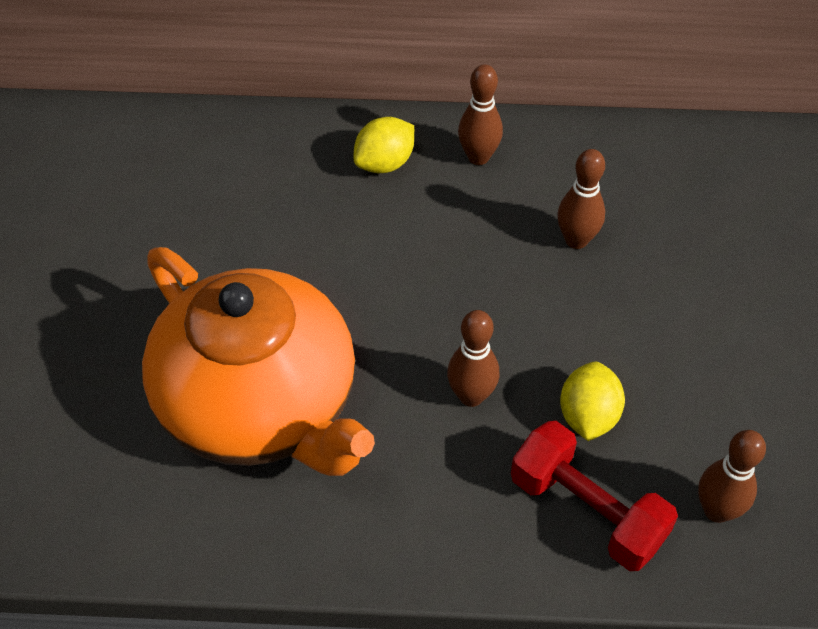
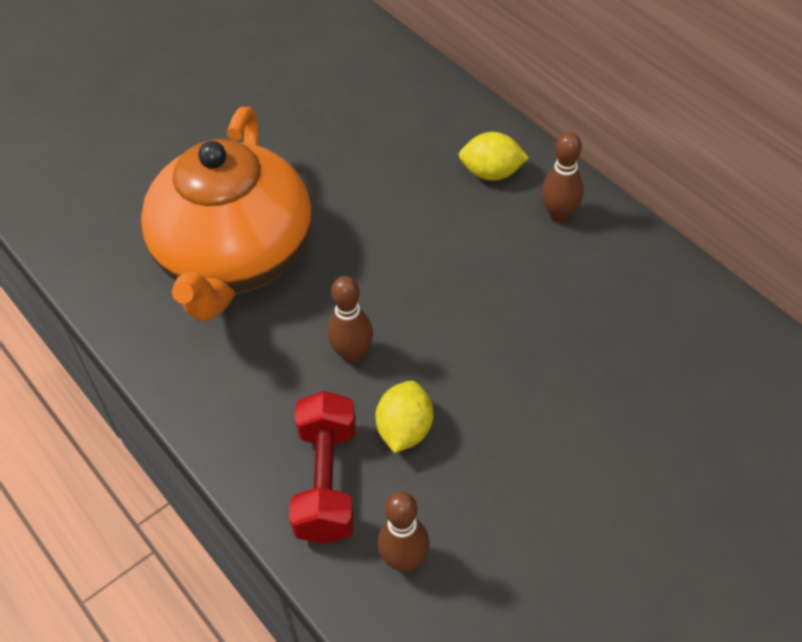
camera: 50 degrees right, 0 degrees up
brown bowling pin [557,149,605,249] -> none
yellow lemon [560,362,625,441] -> yellow lemon turned 45 degrees counterclockwise [375,381,433,453]

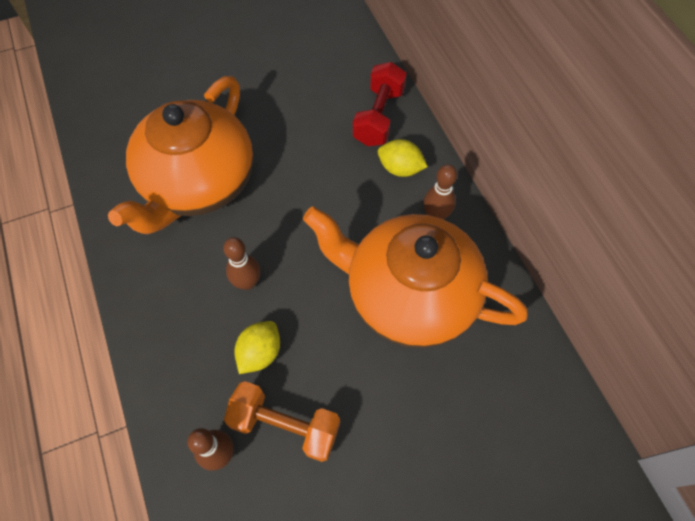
camera: 15 degrees right, 10 degrees up
red dumbbell [289,391,356,544] -> red dumbbell moved to [352,62,407,146]
none -> orange dumbbell [224,381,340,462]
none -> orange teapot [303,206,528,348]

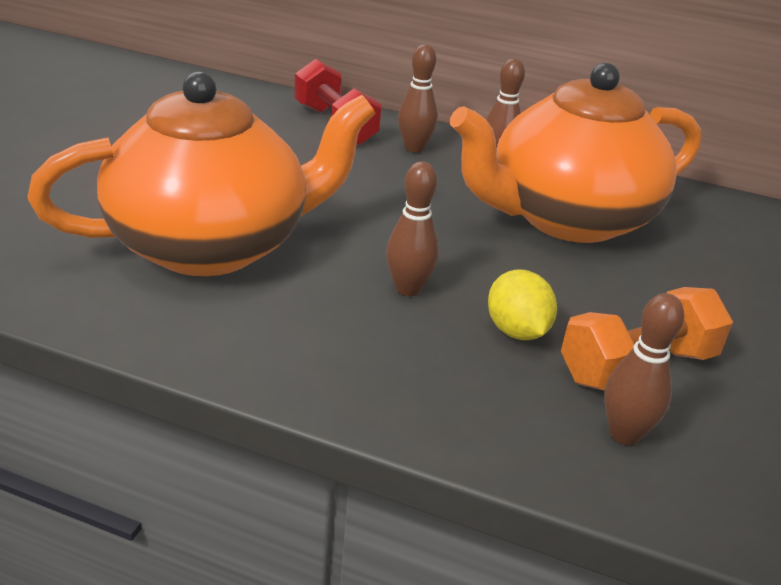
camera: 50 degrees left, 30 degrees down
orange teapot [108,76,253,234] -> orange teapot turned 90 degrees counterclockwise [28,71,375,276]
yellow lemon [378,139,428,177] -> brown bowling pin [398,44,438,153]

